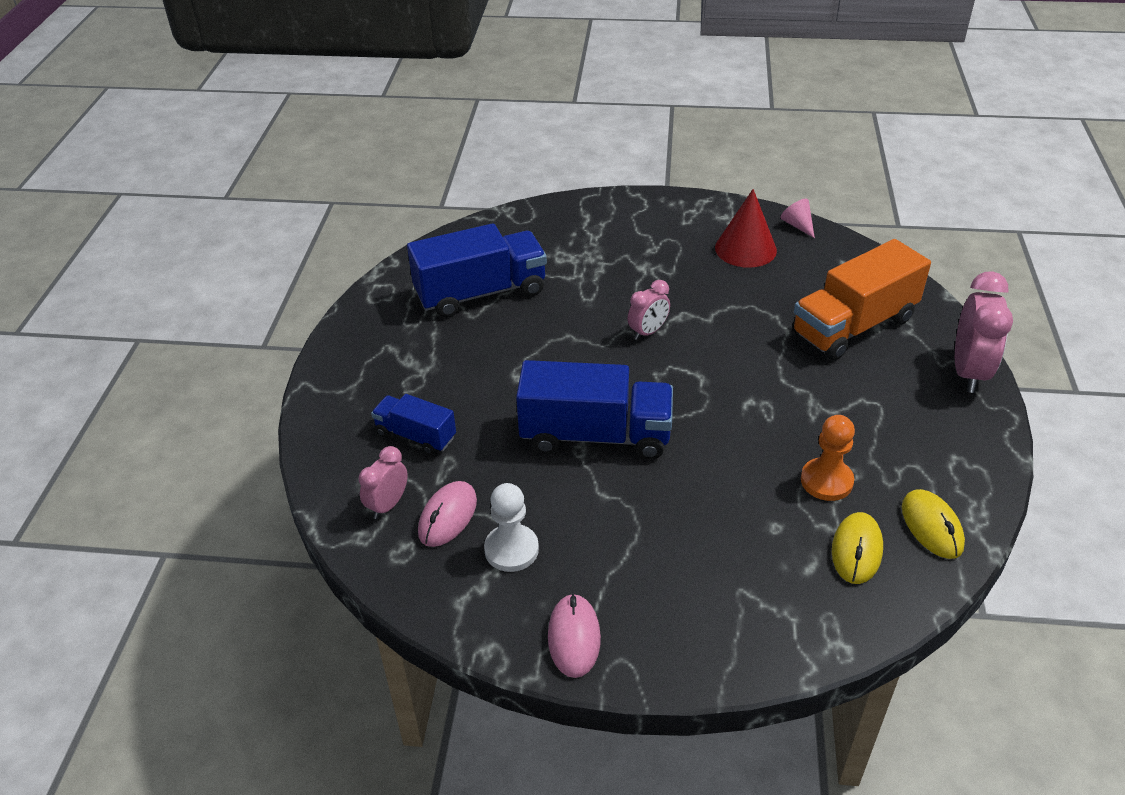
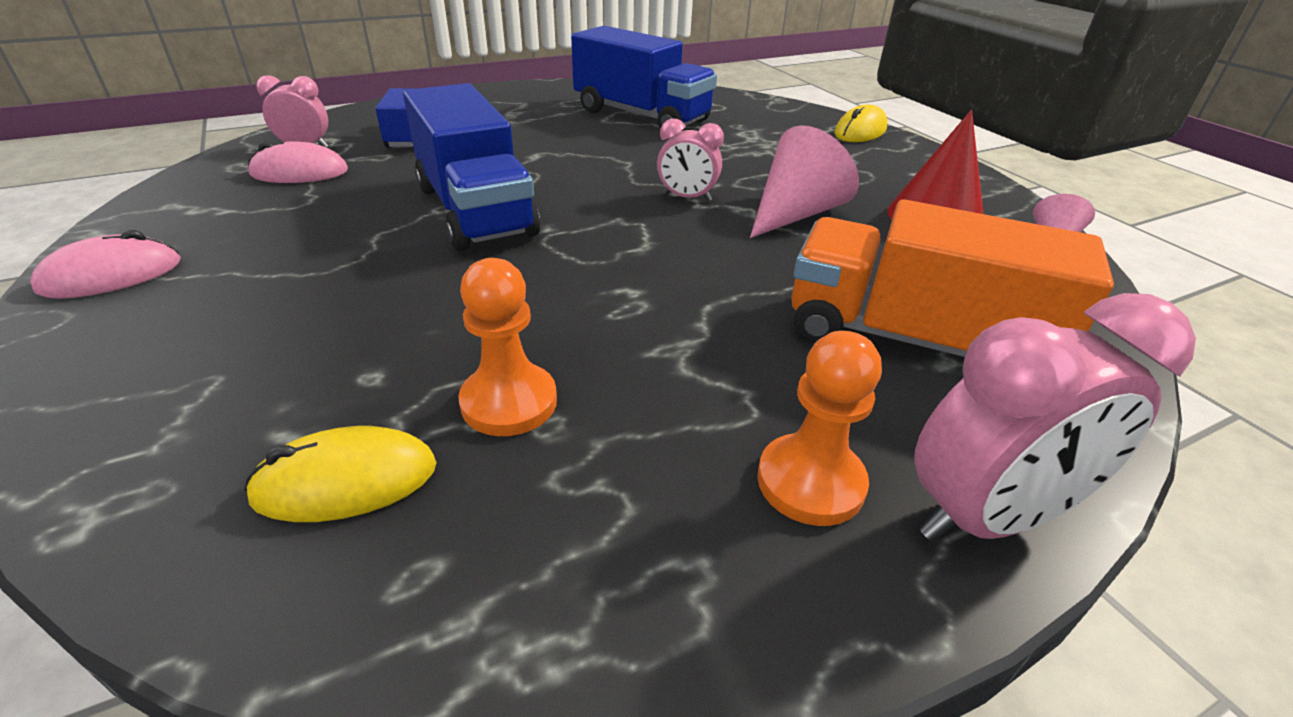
camera: 55 degrees right, 5 degrees down
white pawn [484,483,539,572] -> none
yellow mouse [902,489,965,559] -> yellow mouse moved to [834,105,888,142]
none -> pink cone [750,125,859,238]
none -> orange pawn [757,331,882,526]

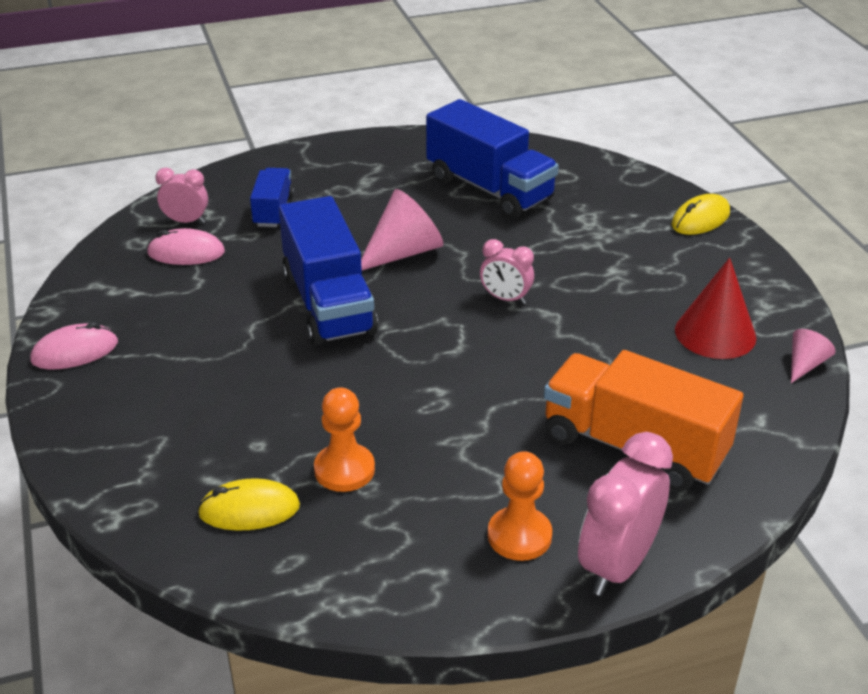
camera: 10 degrees right, 0 degrees up
pink cone [750,125,859,238] -> pink cone moved to [361,189,443,270]
pink clock [914,293,1196,541] -> pink clock turned 135 degrees clockwise [578,432,673,596]

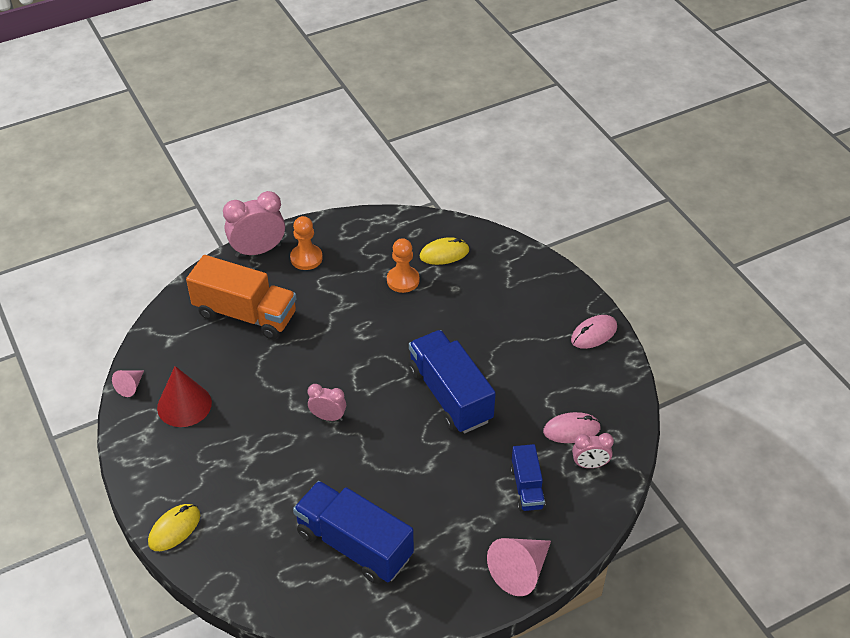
camera: 170 degrees right, 10 degrees up
pink cone [361,189,443,270] -> pink cone moved to [487,538,551,596]
pink clock [578,432,673,596] -> pink clock turned 135 degrees counterclockwise [223,191,285,257]

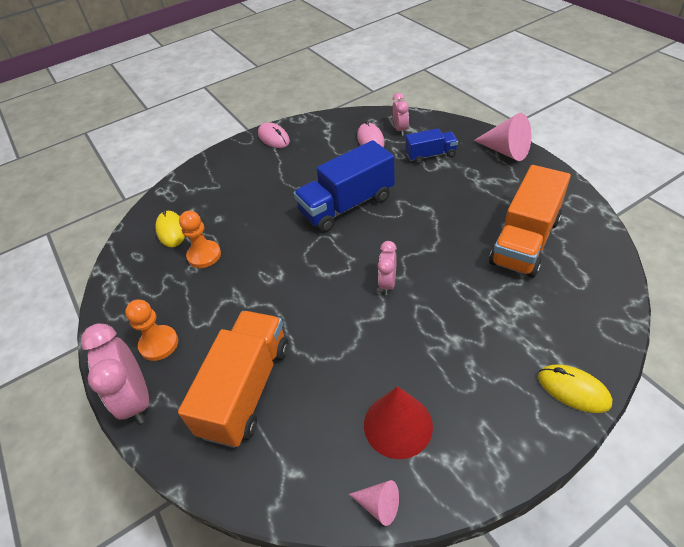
camera: 90 degrees left, 0 degrees up
blue truck [293,481,414,584] -> orange truck [489,165,571,278]

